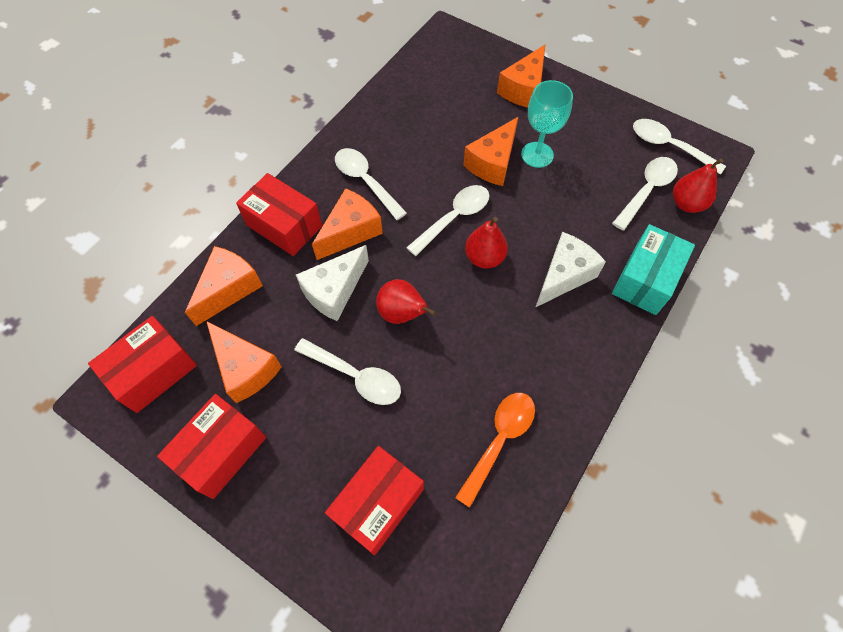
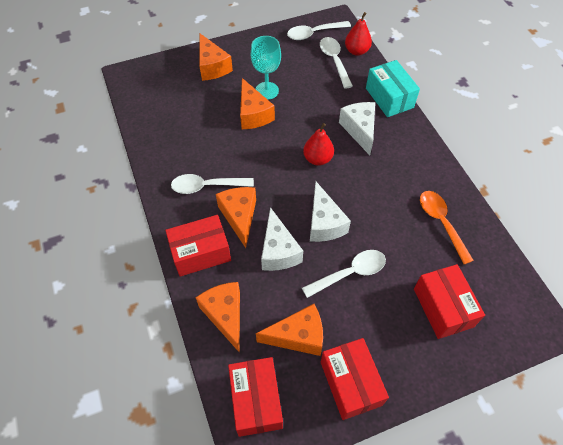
camera: 55 degrees left, 5 degrees down
red pear [376,279,436,324] -> white cheese [310,182,351,242]
white spoon [406,185,490,256] -> none

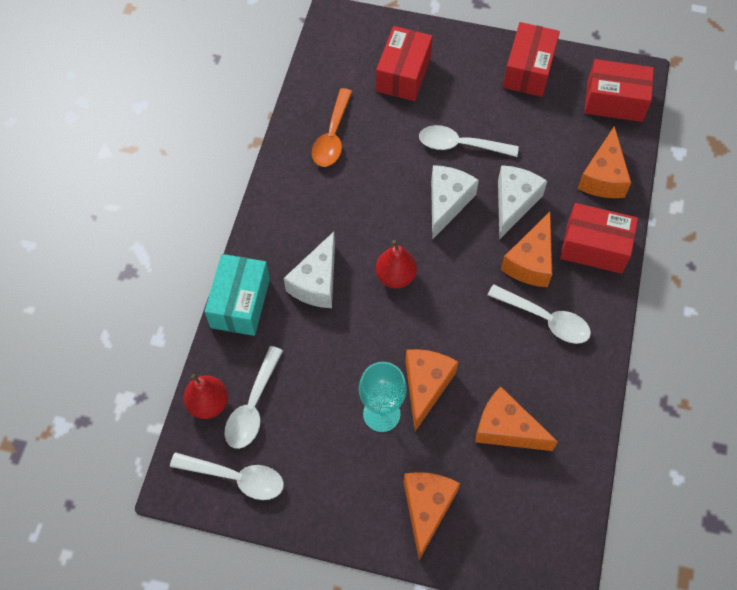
camera: 145 degrees left, 5 degrees up
red box [228,357,283,437] -> red box turned 75 degrees clockwise [584,59,654,122]
orange cheese [256,304,323,356] -> orange cheese moved to [475,387,558,451]

